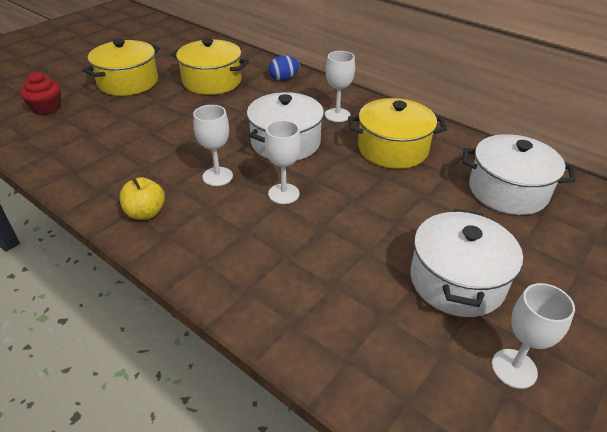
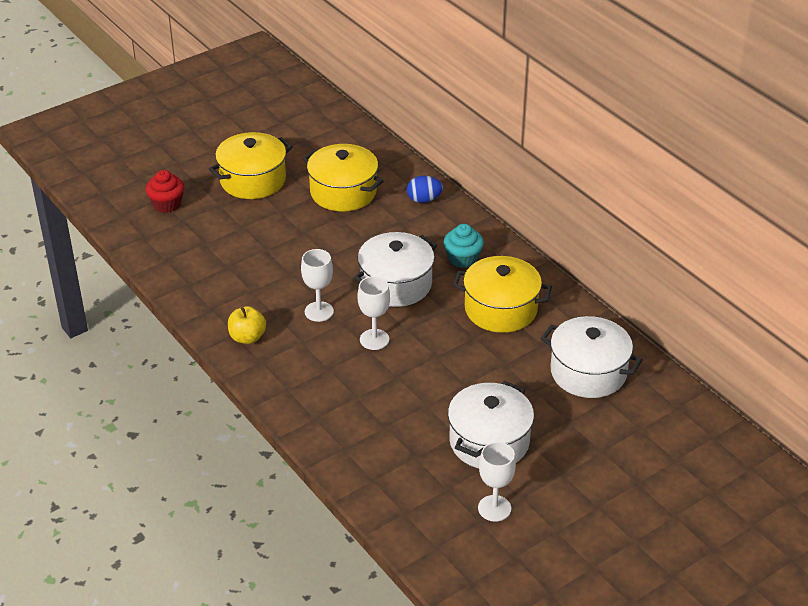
camera: 15 degrees right, 0 degrees up
white goblet [325,51,355,122] -> turquoise cupcake [443,224,484,268]

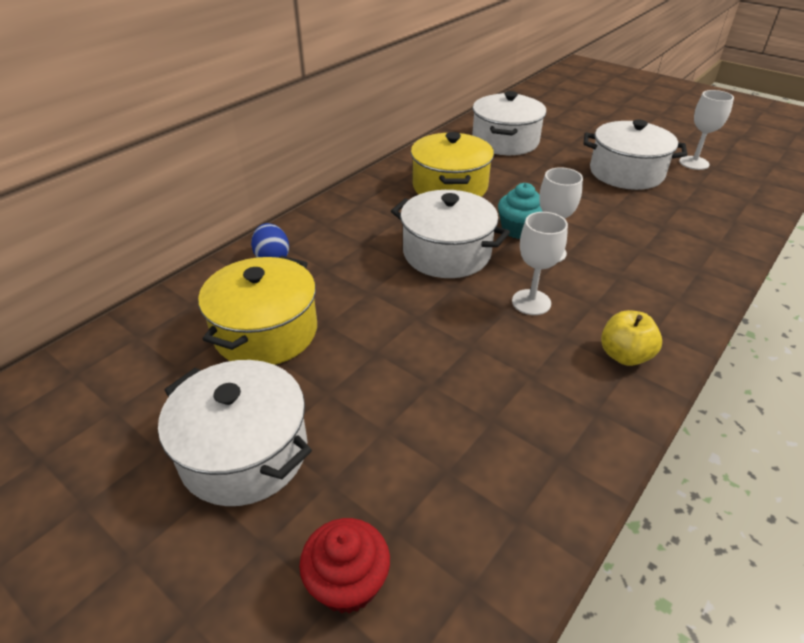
camera: 105 degrees left, 0 degrees up
yellow pot [209,132,293,199] -> white pot [158,360,312,506]
turquoise cupcake [443,224,484,268] -> turquoise cupcake moved to [498,183,543,239]

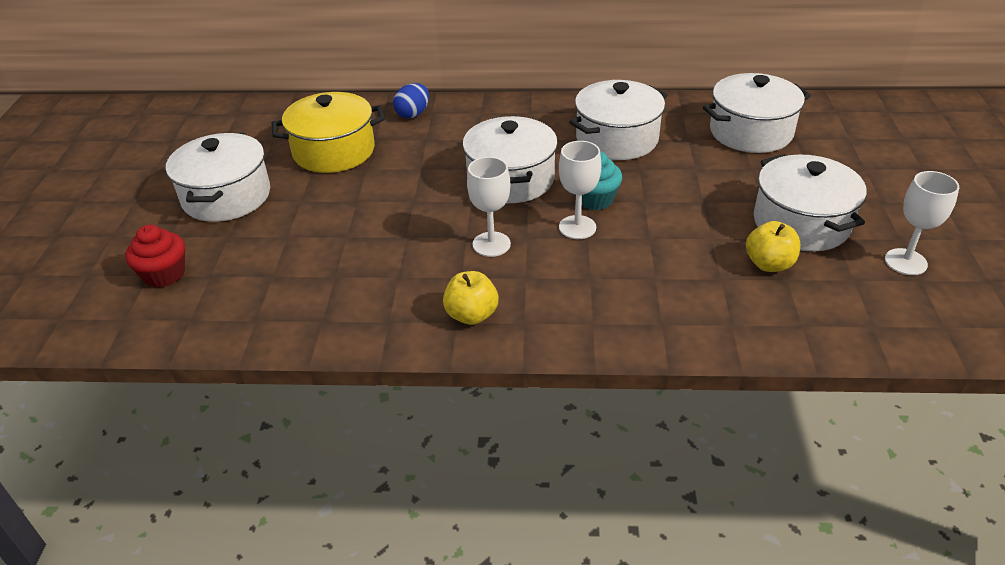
camera: 55 degrees right, 0 degrees up
yellow pot [411,132,494,197] -> white pot [570,80,667,160]
none -> yellow apple [746,221,800,272]

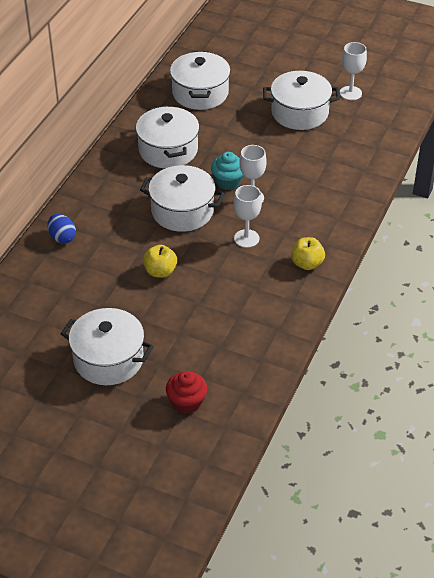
camera: 70 degrees left, 5 degrees up
yellow pot [272,92,385,173] -> none
yellow apple [746,221,800,272] -> yellow apple moved to [143,245,177,278]

